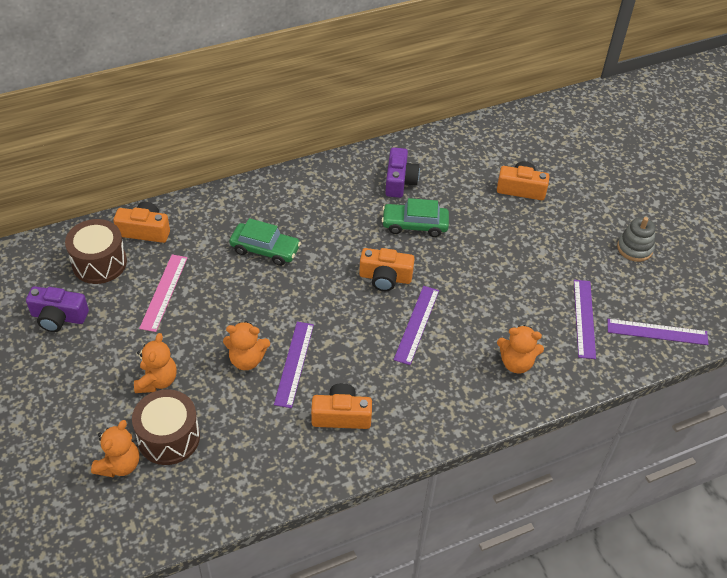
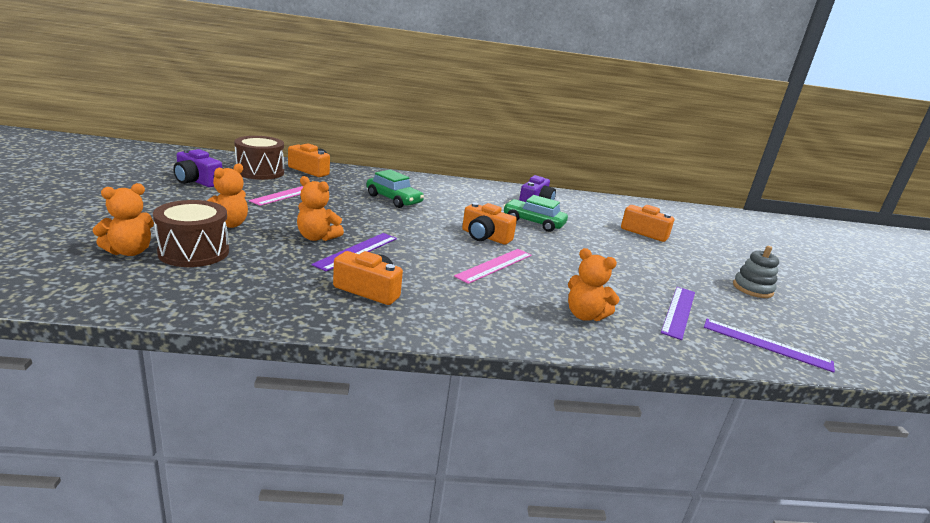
camera: 20 degrees right, 25 degrees down
purple ruler [394,286,439,365] -> pink ruler [454,249,531,284]

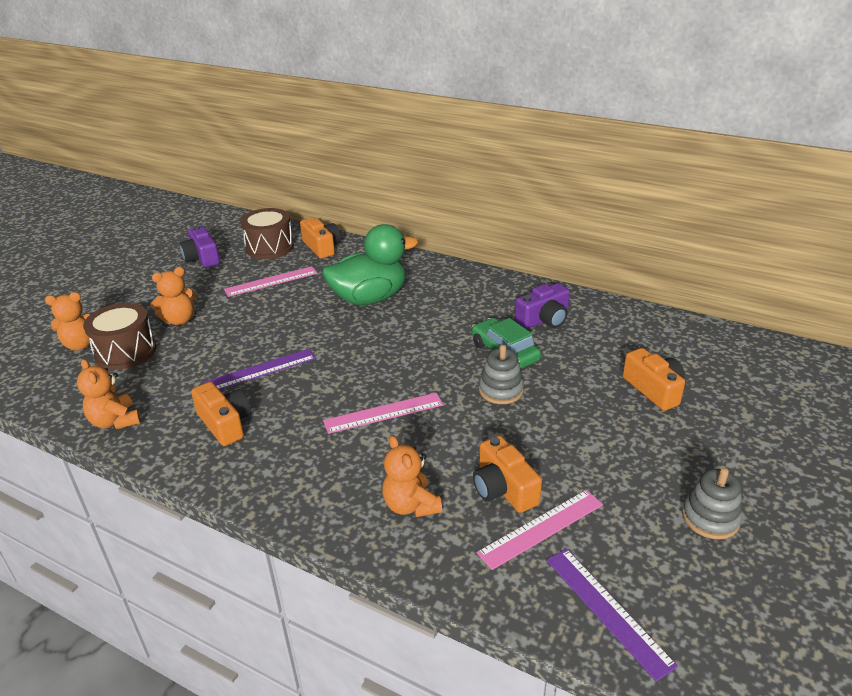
camera: 35 degrees right, 10 degrees up
orange teddy bear [297,176,344,241] -> orange teddy bear moved to [77,359,141,429]
green car [367,170,424,208] -> green duck [322,224,418,305]
orange camera [462,202,517,245] -> orange camera moved to [473,435,542,513]
purple ruler [661,287,695,340] -> pink ruler [477,490,603,570]
none -> grey stacking toy [479,345,524,404]

